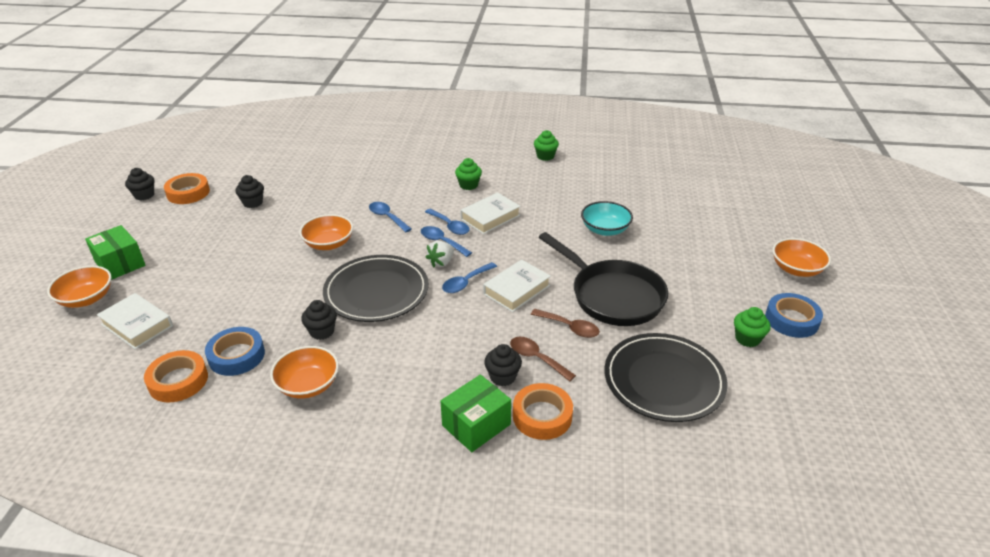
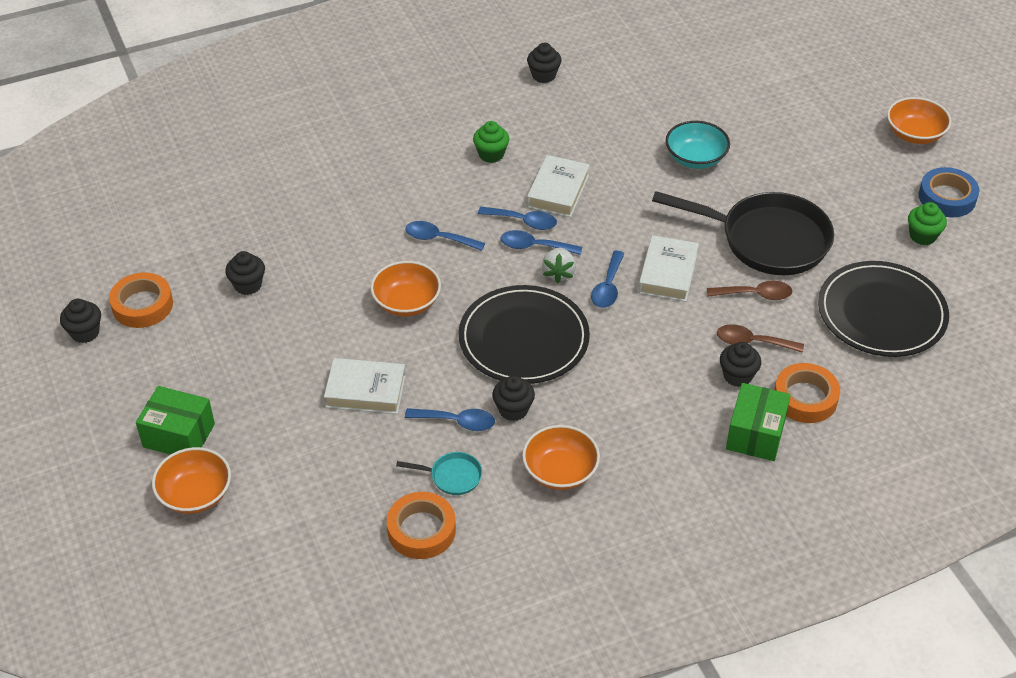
camera: 30 degrees left, 10 degrees up
white book [97,293,173,349] -> white book moved to [324,358,406,414]
blue tape [205,327,265,376] -> turquoise pan [396,452,482,495]
green cupcake [534,130,559,161] -> black cupcake [527,43,561,83]
none -> blue spoon [405,408,495,431]

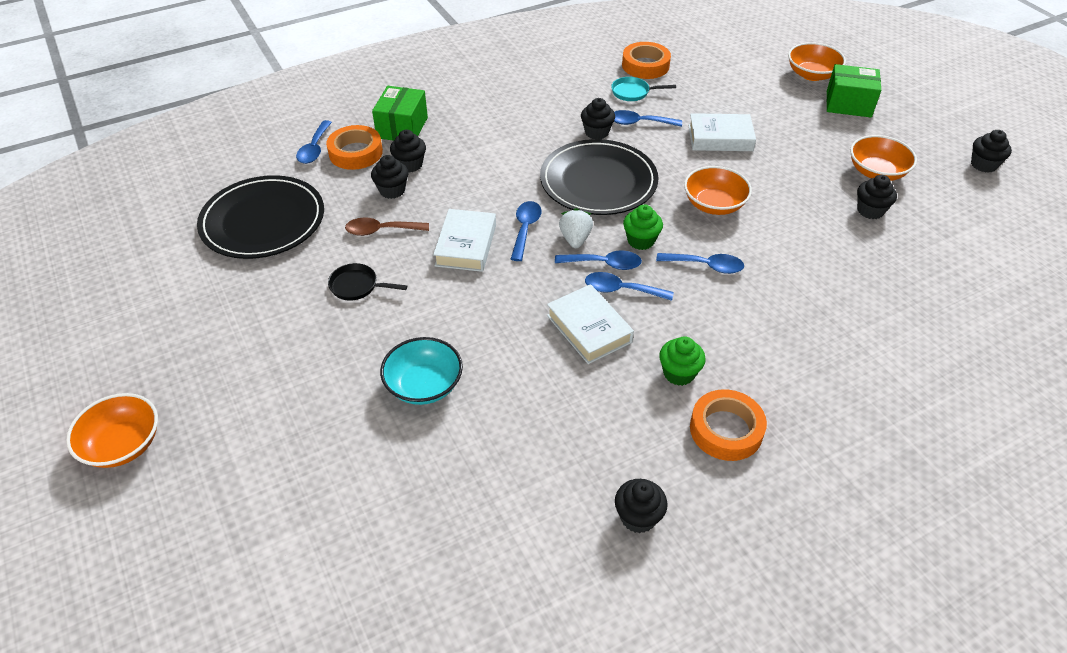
camera: 175 degrees right, 0 degrees up
orange tape [109,272,173,328] -> orange tape moved to [690,389,767,461]
orange bowl [522,425,600,490] -> orange bowl moved to [850,135,917,181]
white book [527,155,590,217] -> white book turned 45 degrees counterclockwise [547,284,634,364]
black pan [652,191,834,275] -> black pan [328,263,407,301], size x0.41
brown spoon [717,324,804,353] -> black cupcake [371,155,408,199]
green cupcake [908,202,947,245] -> green cupcake moved to [623,205,663,250]
blue tape [919,167,979,217] -> none
none -> blue spoon [296,120,332,164]

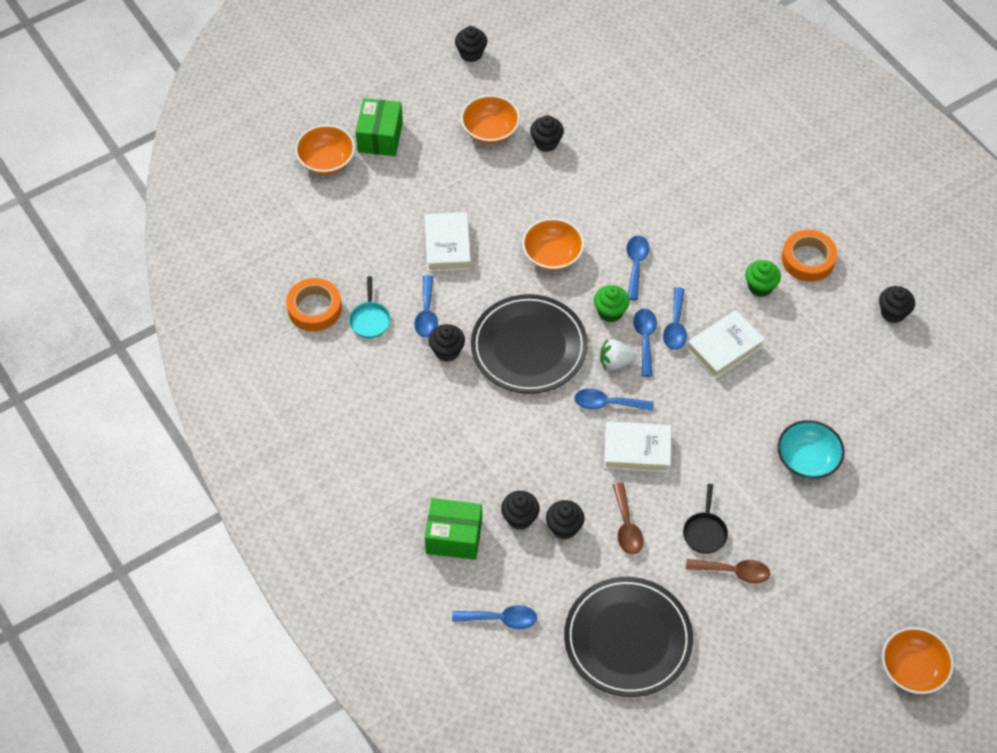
camera: 95 degrees left, 10 degrees up
orange tape [326,125,383,170] -> none
none -> brown spoon [686,559,770,584]

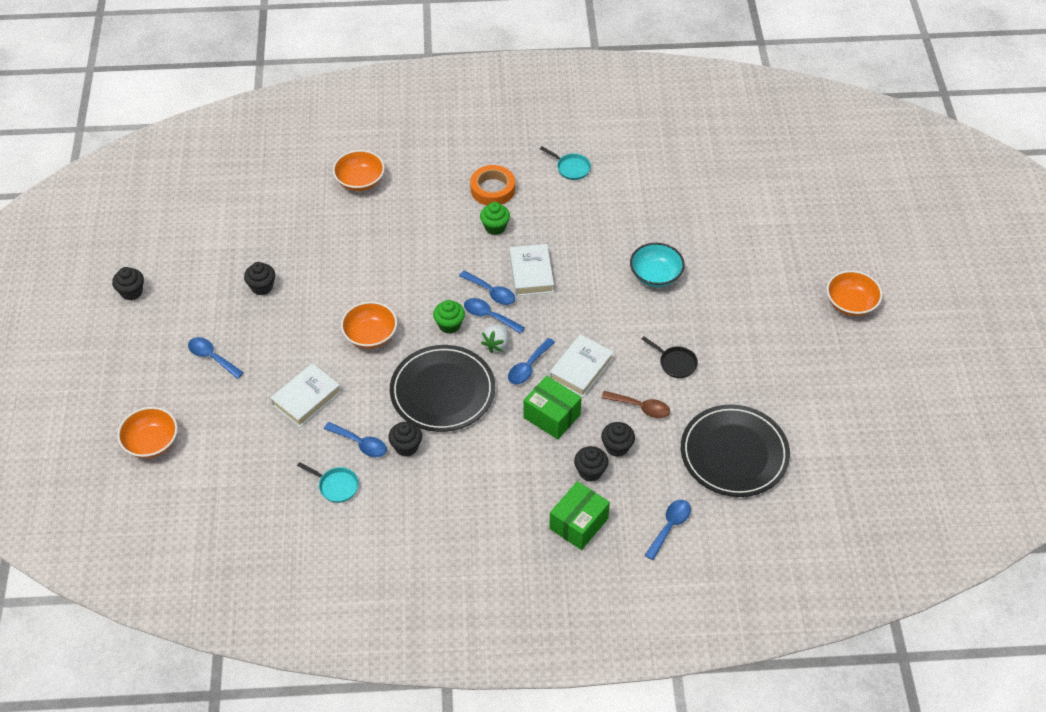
camera: 60 degrees left, 5 degrees down
orange tape [286,278,342,331] -> none
green box [356,98,403,156] -> green box moved to [523,376,582,439]
white book [425,212,471,272] -> white book turned 75 degrees counterclockwise [270,363,341,427]
orange bowl [461,95,520,144] -> orange bowl moved to [333,150,385,191]
blue spoon [626,236,650,300] -> blue spoon moved to [188,337,244,379]
brown spoon [686,559,770,584] -> none
black cupcake [879,286,915,323] -> turquoise pan [540,146,591,180]

